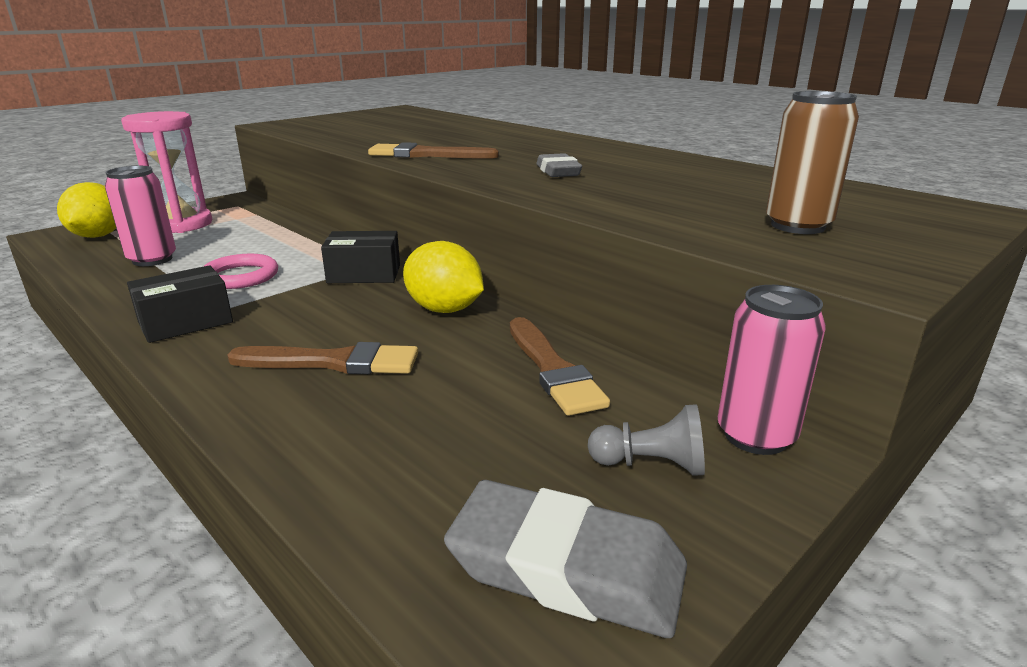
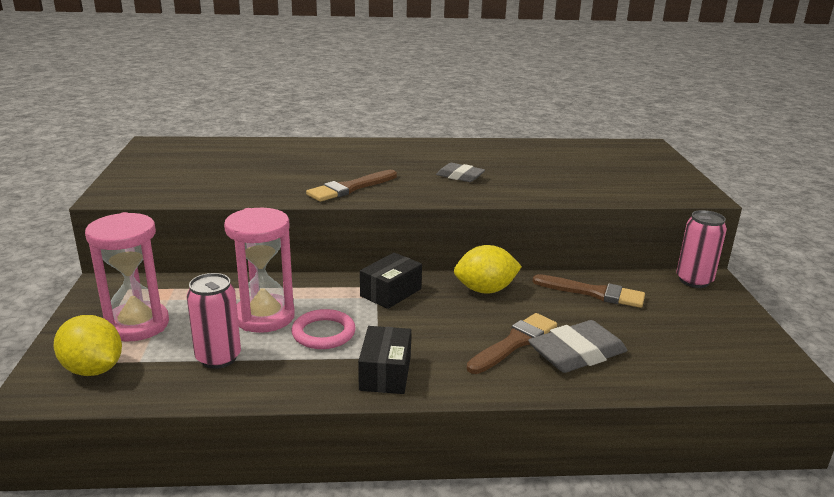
camera: 50 degrees left, 0 degrees up
grey eraser [444,480,687,638] -> grey eraser moved to [528,320,627,373]
grey pawn [588,404,705,476] -> none
brown can [766,91,859,234] -> none
none -> pink hourglass [224,208,295,333]

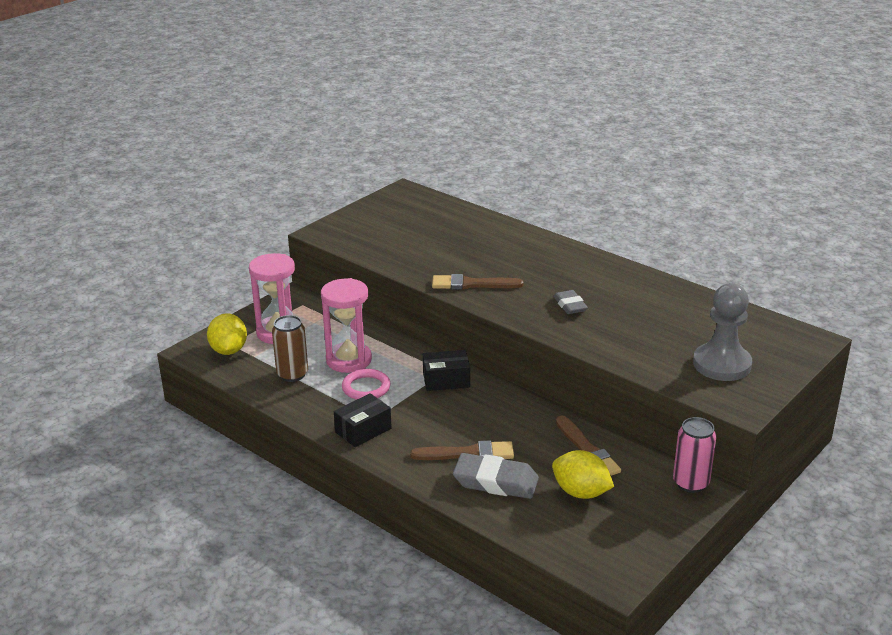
camera: 45 degrees right, 5 degrees up
pink can [187,273,241,369] -> brown can [272,315,308,382]
yellow lemon [454,245,522,294] -> yellow lemon moved to [552,450,614,499]
none -> grey pawn [693,283,752,381]

